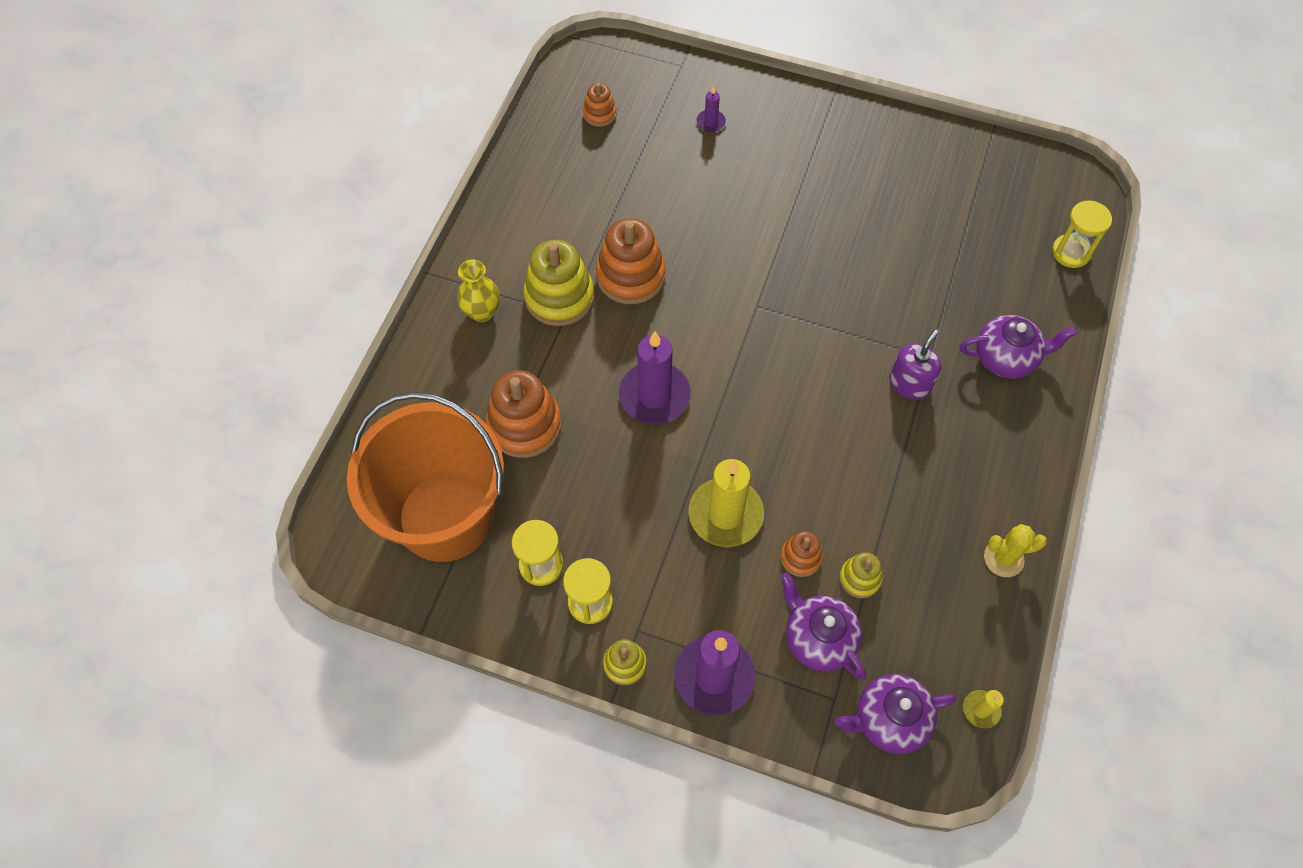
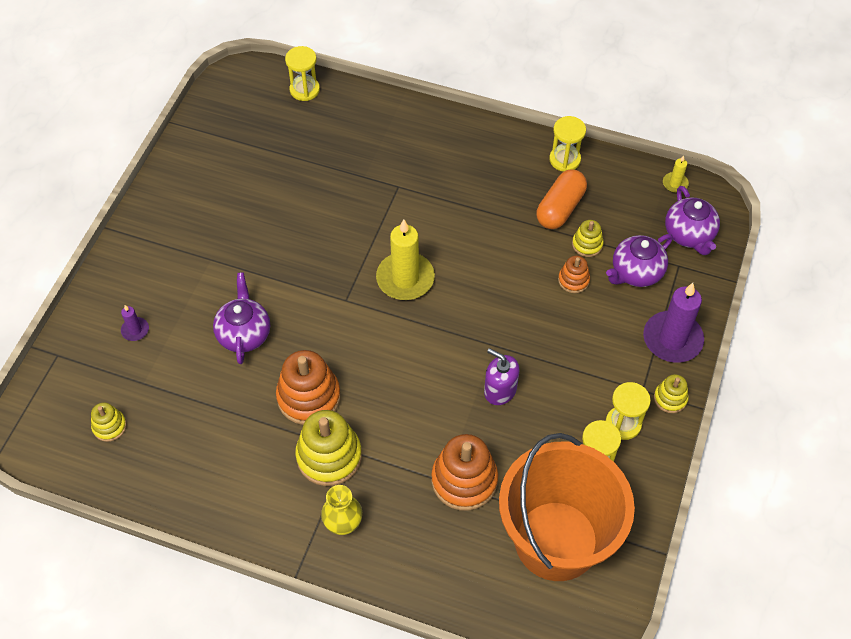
camera: 90 degrees left, 5 degrees down
orange stacking toy [583,83,617,127] -> yellow stacking toy [91,402,127,442]
purple candle [619,331,691,424] -> none
yellow candle [688,459,764,547] -> yellow candle moved to [376,219,435,300]
purple soap dispenser [889,329,942,400] -> purple soap dispenser moved to [484,348,520,405]
purple teapot [960,315,1078,378] -> purple teapot moved to [213,272,270,364]
yellow cactus [984,524,1047,577] -> yellow hourglass [549,116,586,172]
none -> orange capsule [536,169,587,229]

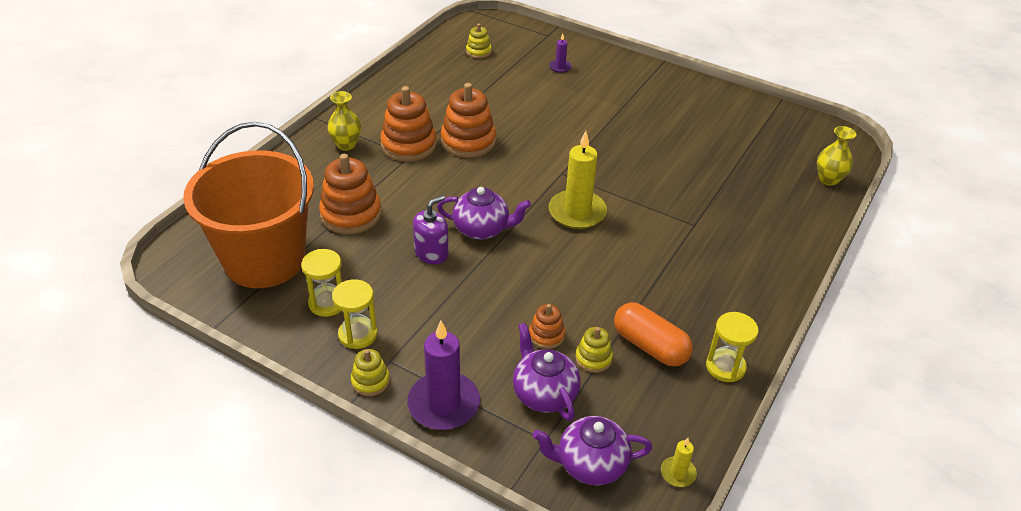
camera: 100 degrees right, 15 degrees down
purple teapot [213,272,270,364] -> purple teapot moved to [437,187,531,240]
yellow hourglass [285,46,320,101] -> yellow vase [817,126,856,186]
yellow stacking toy [295,410,362,486] -> orange stacking toy [380,86,437,162]

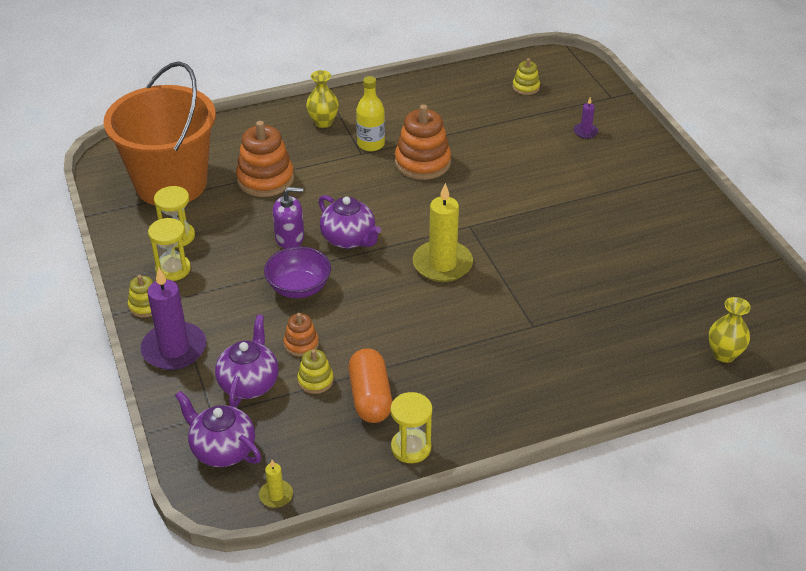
camera: 40 degrees right, 0 degrees up
orange stacking toy [380,86,437,162] -> yellow bottle [356,76,385,151]
none -> purple bowl [264,246,331,298]

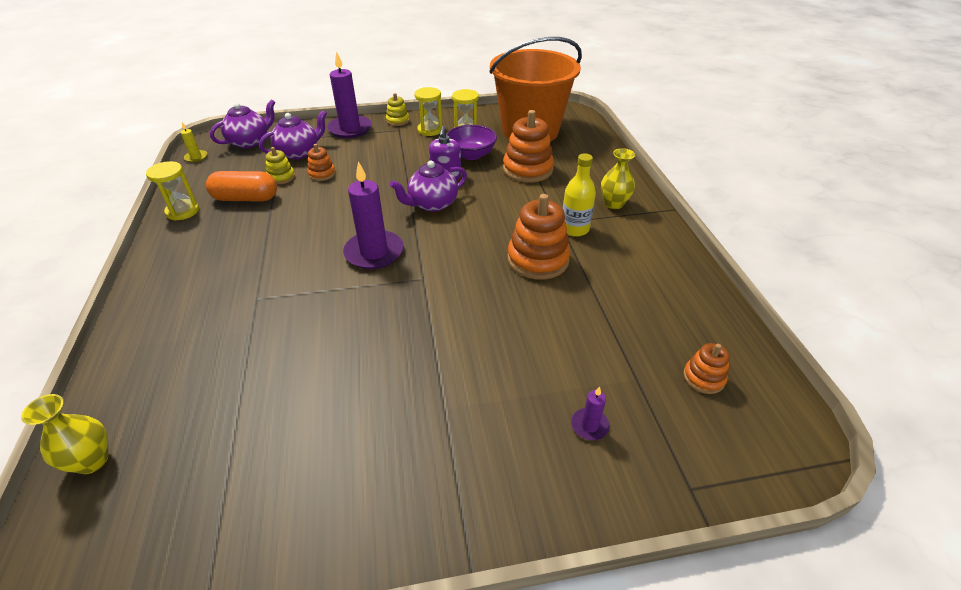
camera: 100 degrees right, 0 degrees up
purple teapot [215,314,279,407] -> purple teapot turned 60 degrees counterclockwise [259,110,327,160]
purple bowl [264,246,331,298] -> purple bowl moved to [446,125,497,160]
yellow candle [413,183,473,282] -> purple candle [343,161,404,270]
yellow stacking toy [512,58,540,95] -> orange stacking toy [683,343,730,394]

